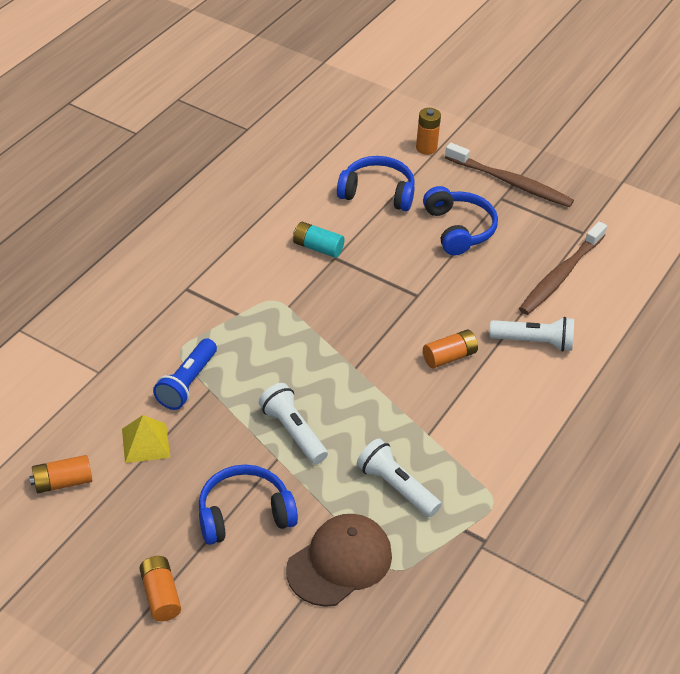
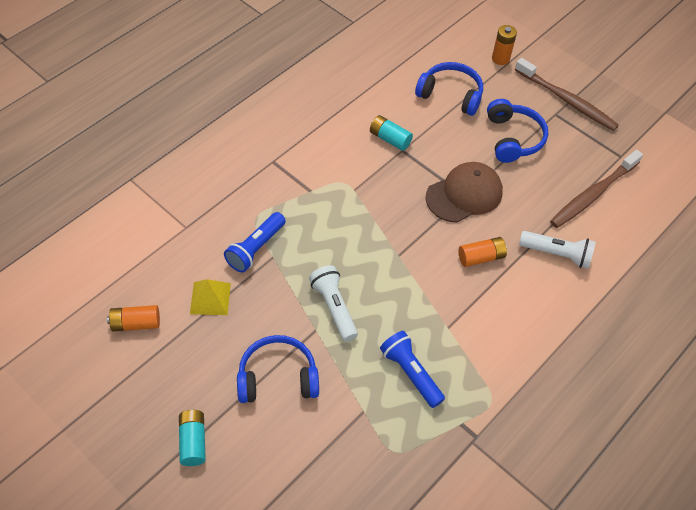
camera: 10 degrees right, 10 degrees up
orange battery [139,556,181,621] -> turquoise battery [179,410,206,466]
brown cap [286,514,392,607] -> brown cap moved to [426,162,503,223]
white flashlight [357,438,441,517] -> blue flashlight [380,331,445,408]

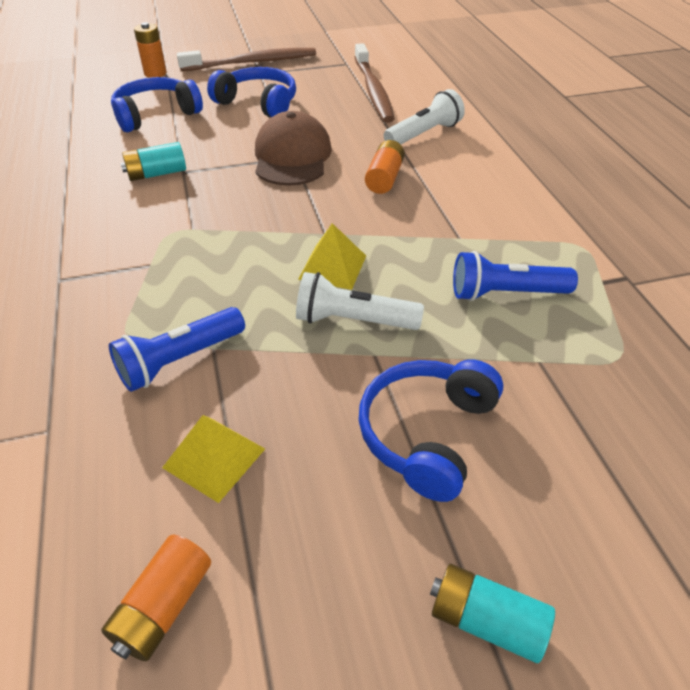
camera: 55 degrees left, 10 degrees down
blue flashlight [224,212,286,272] -> blue flashlight turned 75 degrees clockwise [109,307,245,392]
none -> yellow pyramid [298,223,366,290]

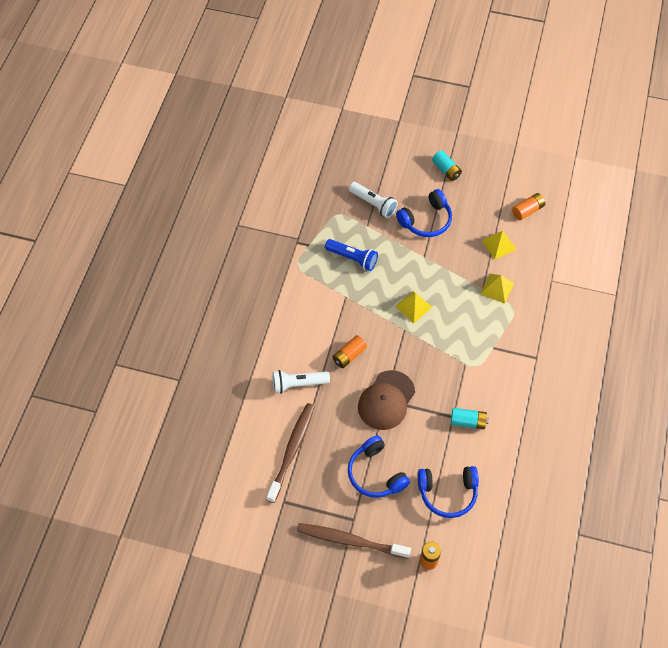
camera: 150 degrees left, 15 degrees up
blue flashlight [109,307,245,392] -> yellow pyramid [480,274,514,304]
white flashlight [296,272,424,330] -> white flashlight moved to [349,182,398,218]

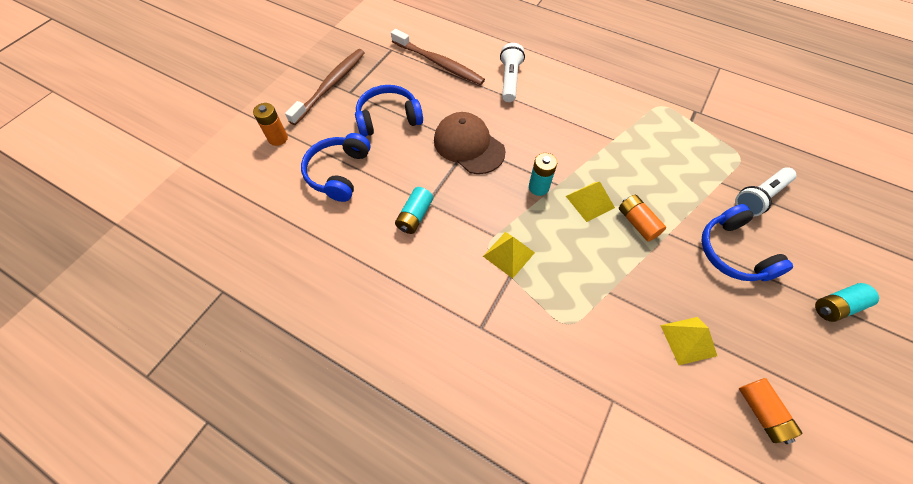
camera: 105 degrees right, 0 degrees up
blue flashlight [325,239,378,271] -> none
orange battery [333,335,367,368] -> orange battery moved to [619,195,666,241]
yellow pyramid [480,274,514,304] -> yellow pyramid moved to [483,232,535,279]
none -> turquoise battery [529,153,557,196]

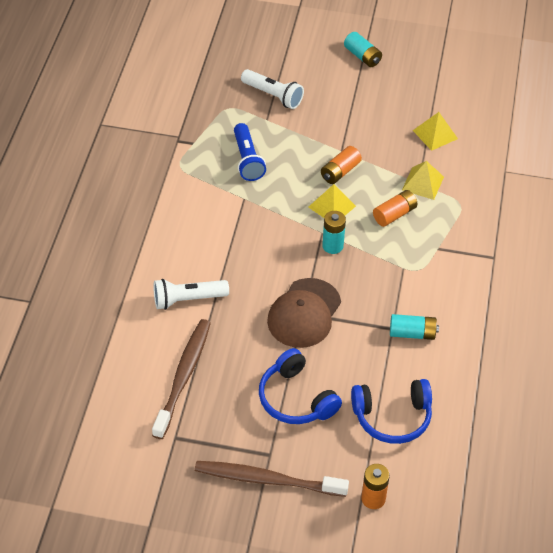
camera: 110 degrees left, 10 degrees down
yellow pyramid [483,232,535,279] -> yellow pyramid moved to [402,161,444,200]
blue headphones [701,204,793,281] -> none
orange battery [739,378,802,444] -> orange battery moved to [373,190,417,227]
none -> blue flashlight [234,123,266,181]

